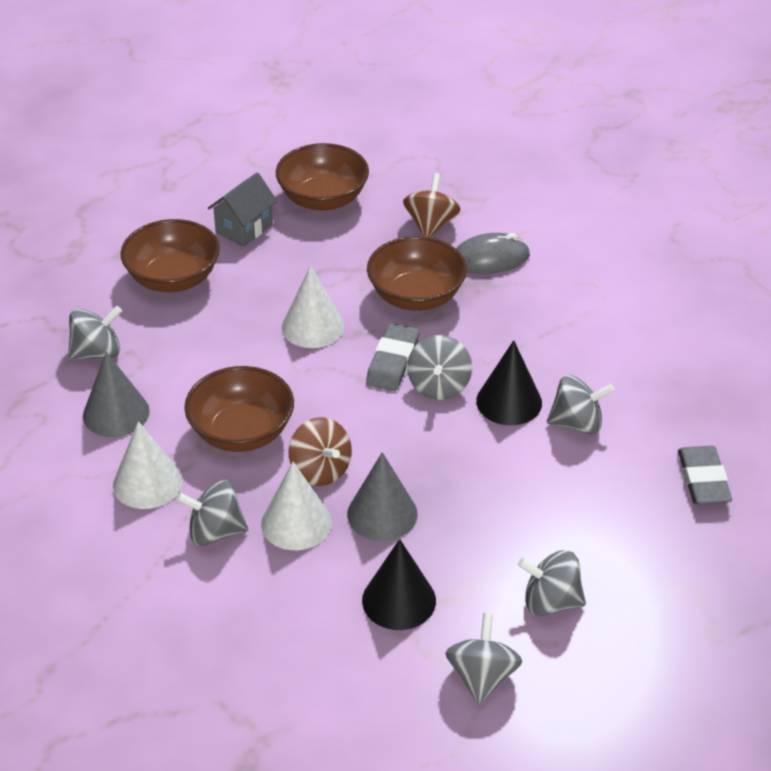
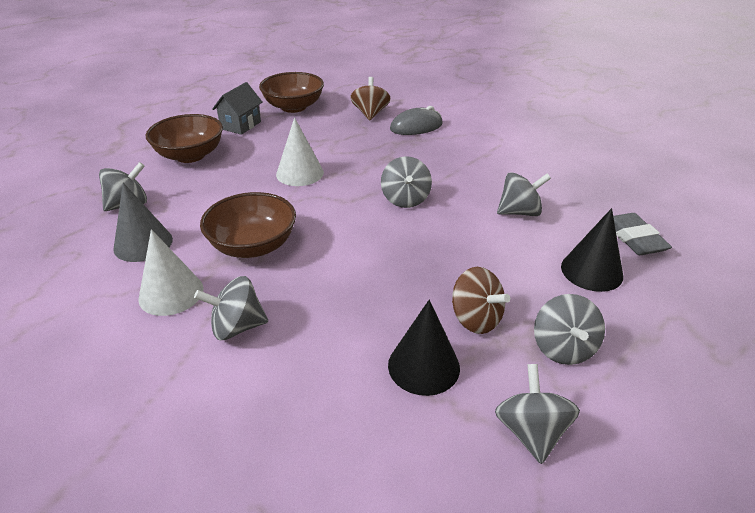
camera: 10 degrees left, 5 degrees down
white cone [261,462,332,550] -> none
brown spinning top [288,417,352,486] -> brown spinning top moved to [452,267,510,334]
grey cone [347,452,418,541] -> none
grey eraser [366,323,419,391] -> none
brown bowl [367,236,467,311] -> none
black cone [476,340,542,425] -> black cone moved to [561,208,623,292]
grey spinning top [518,550,586,616] -> grey spinning top turned 90 degrees counterclockwise [534,294,605,365]

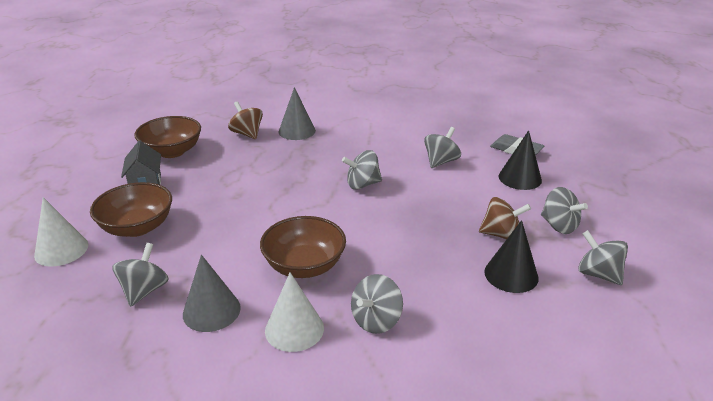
camera: 40 degrees left, 5 degrees down
white cone [276,117,324,186] -> white cone moved to [34,197,88,267]
grey spinning top [381,156,432,208] -> grey spinning top turned 120 degrees clockwise [342,150,382,190]
grey mouse [390,106,443,135] -> grey cone [278,87,316,140]

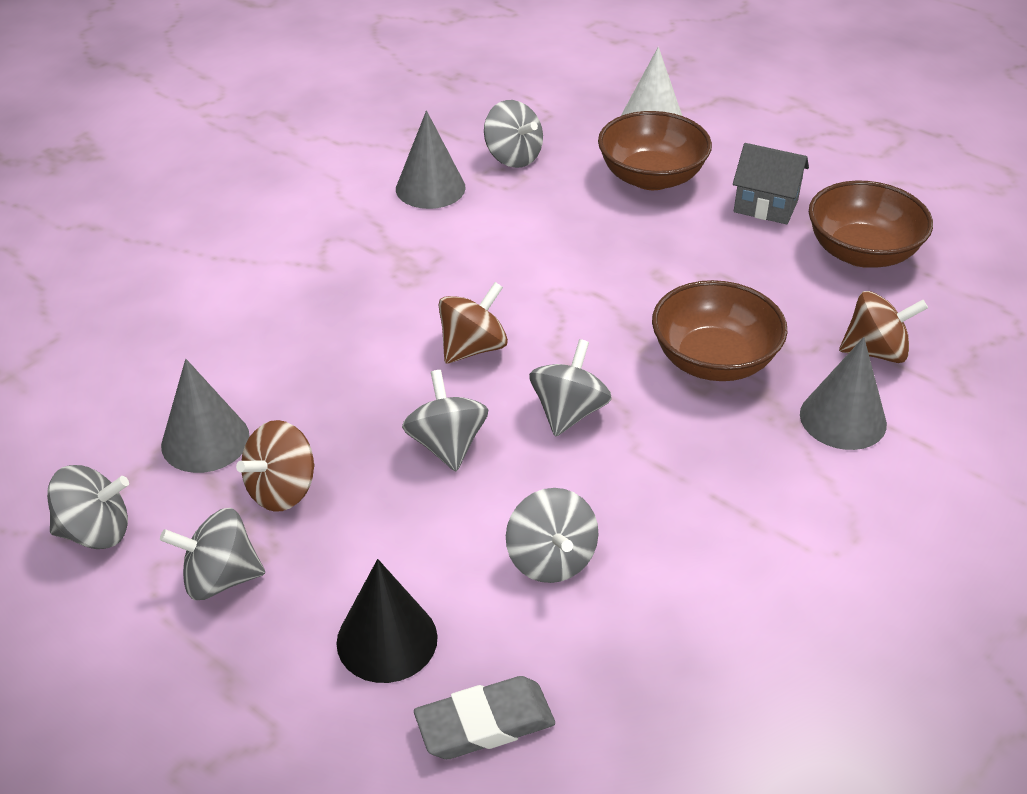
camera: 125 degrees right, 10 degrees up
brown bowl [260,216,346,278] -> brown bowl moved to [652,280,788,381]
white cone [265,272,324,352] -> none
grey spinning top [351,274,403,334] -> grey spinning top moved to [402,370,488,471]
black cone [484,220,539,293] -> grey cone [161,359,250,473]
none -> brown spinning top [438,282,508,364]

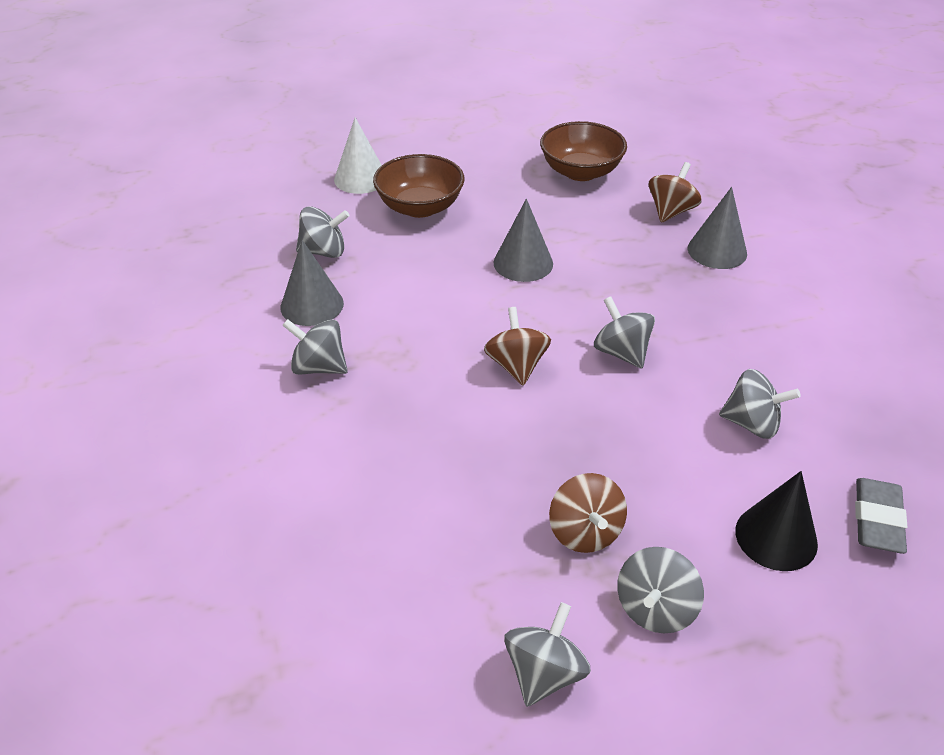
camera: 55 degrees left, 0 degrees up
grey cone [161,359,250,473] -> grey cone moved to [493,199,553,282]
grey spinning top [402,370,488,471] -> grey spinning top moved to [282,319,348,375]
brown bowl [652,280,788,381] -> none
grey house [733,143,809,224] -> none

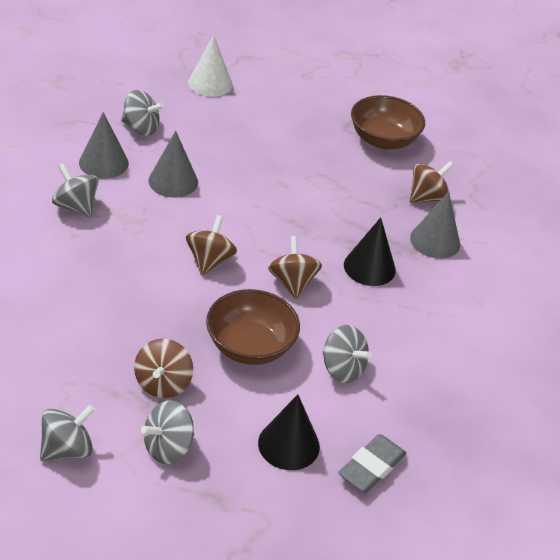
camera: 20 degrees right, 0 degrees up
brown bowl [373,154,465,218] -> brown bowl moved to [206,289,300,365]
grey cone [493,199,553,282] -> grey cone moved to [149,131,198,198]
grey spinning top [594,296,655,368] -> brown spinning top [268,236,322,299]
none -> black cone [344,217,396,286]

